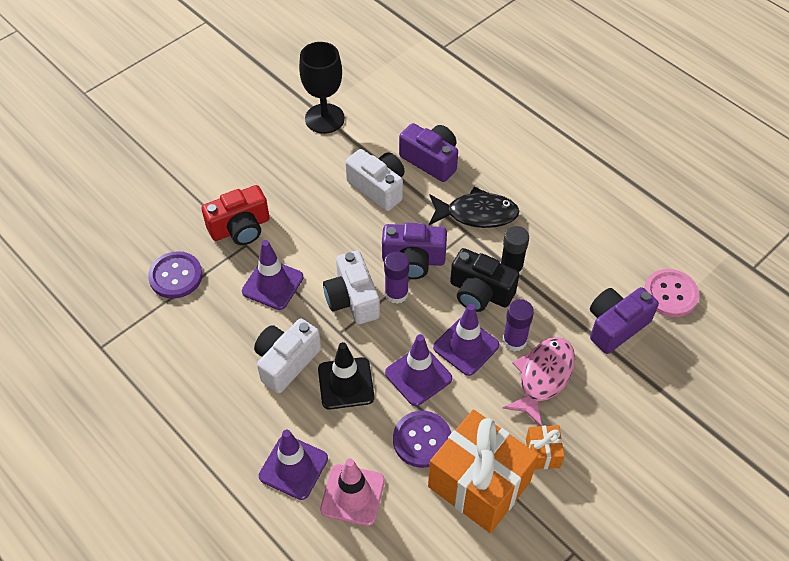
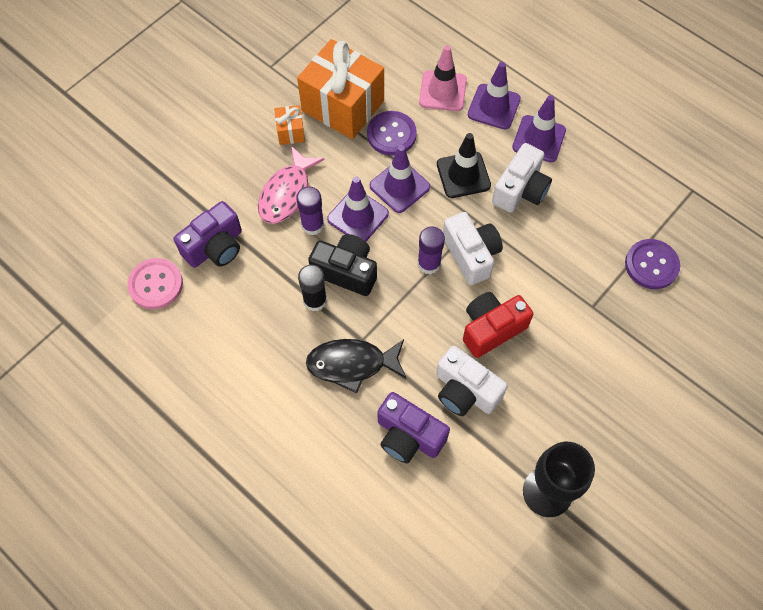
camera: 175 degrees right, 10 degrees up
red camera [202,185,270,245] -> red camera moved to [463,292,533,358]
purple traffic cone [242,240,304,310] -> purple traffic cone moved to [512,95,566,162]
purple camera [382,223,447,279] -> none

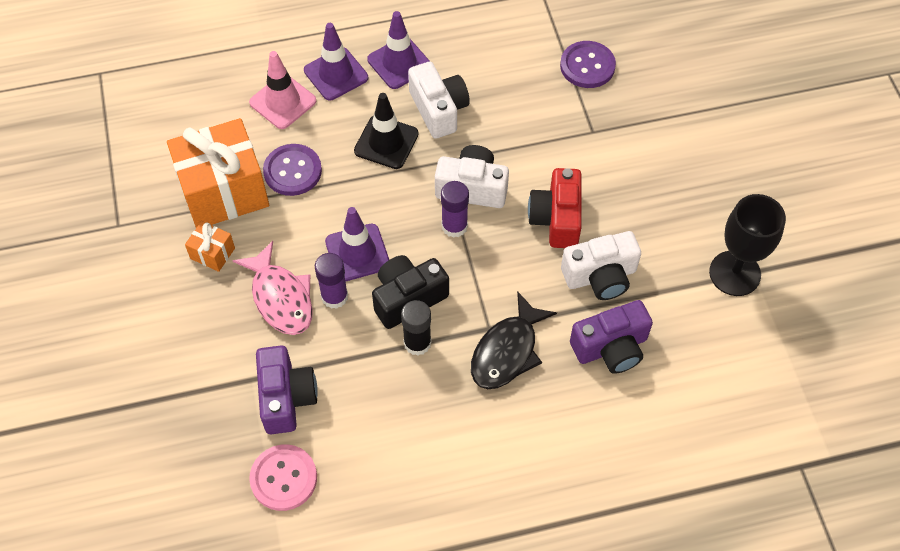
camera: 55 degrees left, 5 degrees down
purple traffic cone [369,145,430,213] -> none

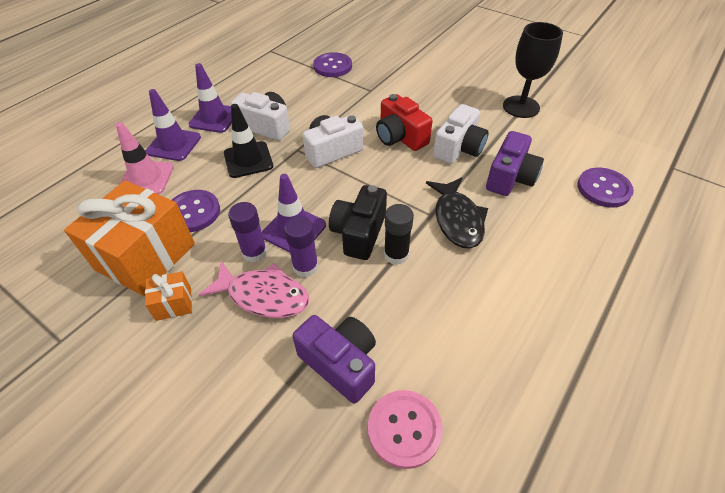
camera: 40 degrees left, 10 degrees down
purple glue stick [441,181,469,238] -> purple glue stick moved to [228,202,267,262]
none -> purple button [577,168,634,207]

